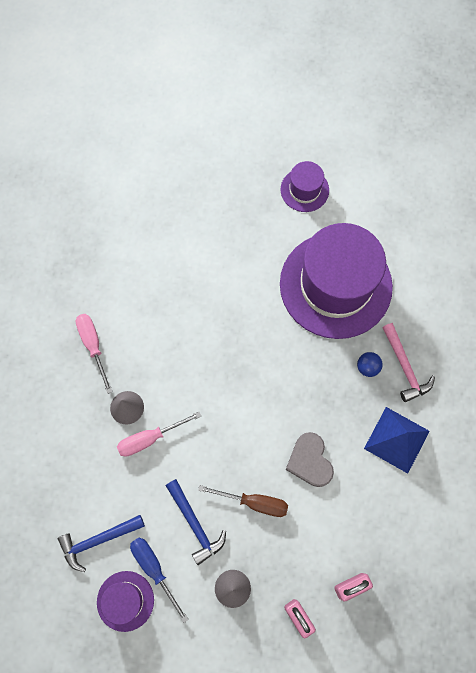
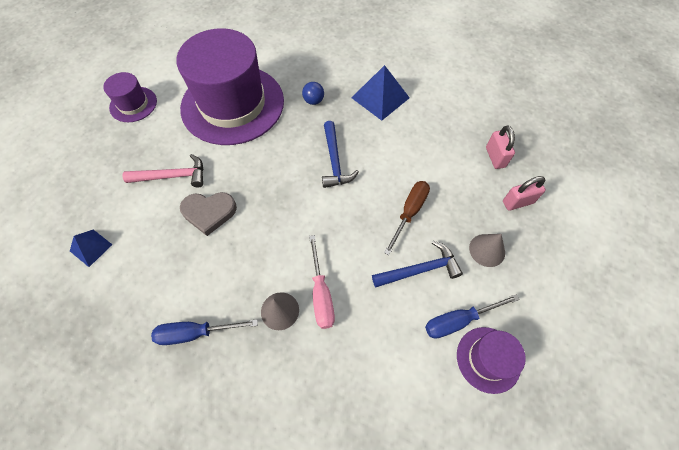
camera: 75 degrees left, 10 degrees down
blue hammer [58,515,145,572] -> blue hammer moved to [322,121,359,188]
pink screwdriver [75,314,113,394] -> blue screwdriver [151,319,258,345]
grey heart [286,432,334,487] -> grey heart moved to [180,192,237,236]
pink hammer [382,323,435,402] -> pink hammer moved to [122,154,203,187]
none -> blue pyramid [70,230,112,267]

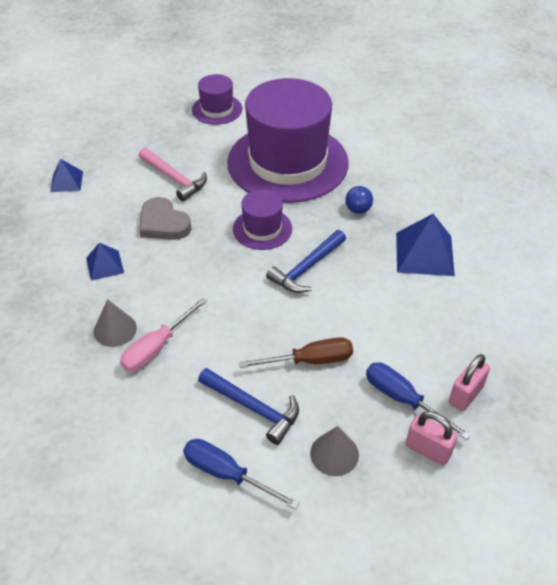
camera: 50 degrees right, 15 degrees down
blue screwdriver [151,319,258,345] -> blue screwdriver moved to [366,362,471,440]
purple hat [457,327,526,394] -> purple hat moved to [233,189,292,250]
none -> blue pyramid [86,243,124,281]

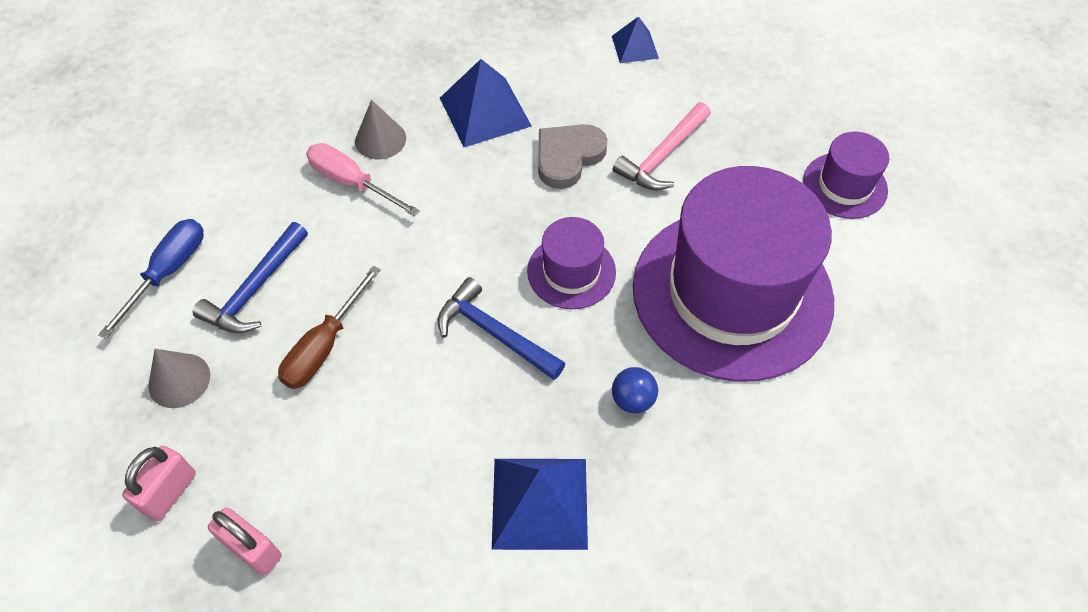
camera: 85 degrees right, 10 degrees up
blue pyramid [86,243,124,281] -> blue pyramid [440,59,532,147], size x1.72
brown screwdriver [239,337,353,368] -> brown screwdriver turned 45 degrees clockwise [278,266,381,389]
blue screwdriver [366,362,471,440] -> none

